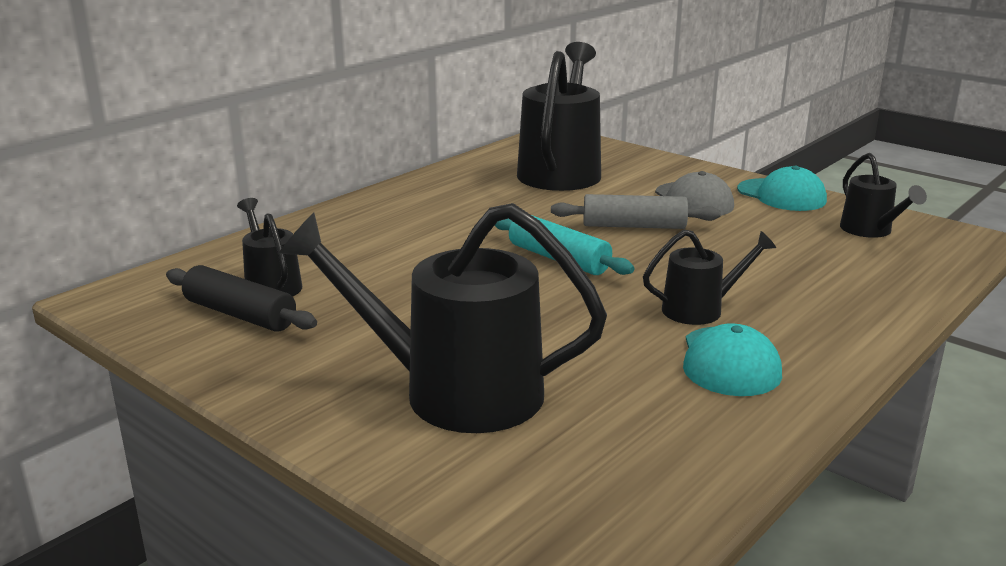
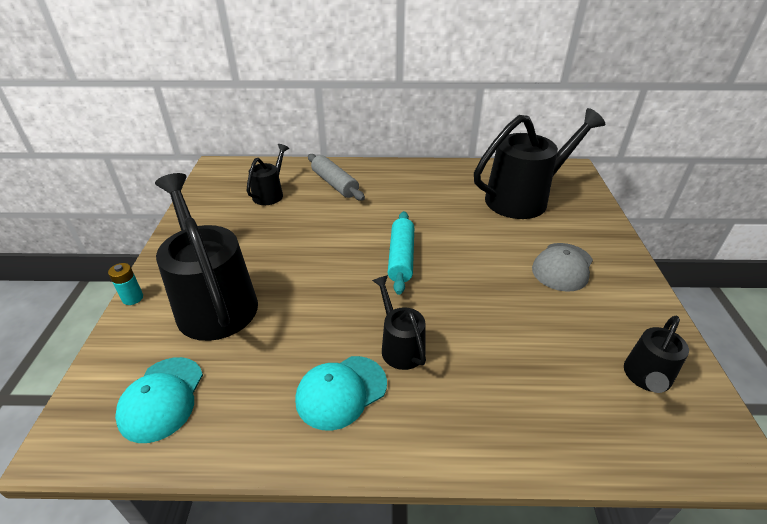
camera: 50 degrees right, 15 degrees up
black rolling pin [166,265,317,332] -> none
grey rolling pin [551,194,721,229] -> grey rolling pin moved to [308,154,365,201]
black watering can [643,230,776,325] -> black watering can turned 150 degrees counterclockwise [372,275,426,370]
turquoise cap [737,166,827,211] -> turquoise cap moved to [115,357,203,443]
none -> turquoise battery [108,263,143,305]

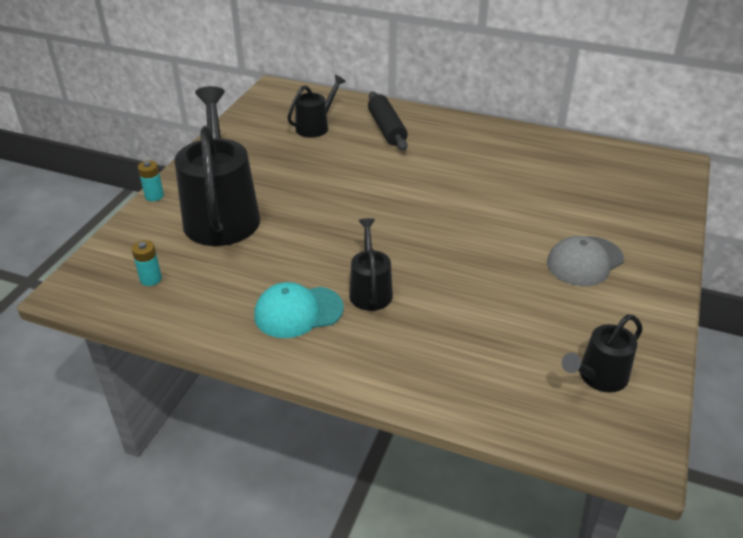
camera: 20 degrees right, 0 degrees up
turquoise cap [115,357,203,443] -> turquoise battery [132,240,162,286]
grey rolling pin [308,154,365,201] -> black rolling pin [368,92,408,151]
turquoise rolling pin [388,211,414,295] -> none
black watering can [474,108,605,219] -> none

